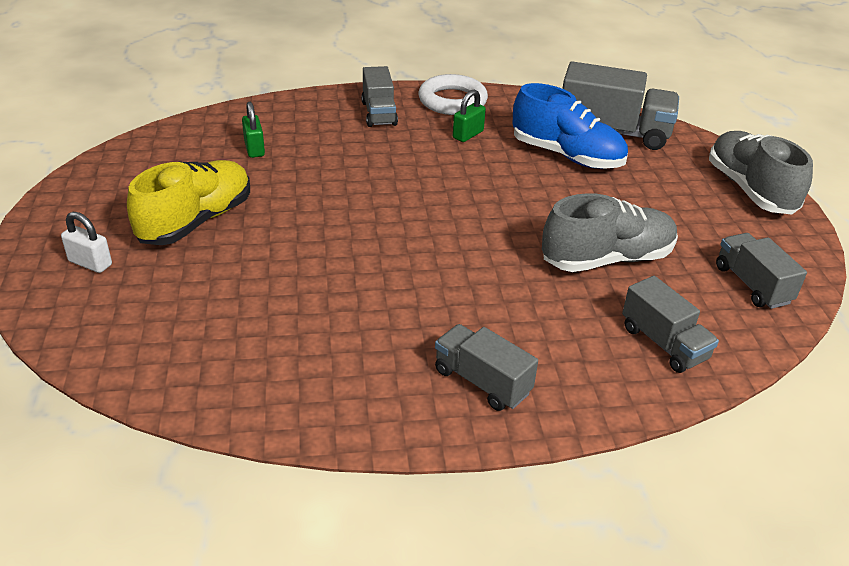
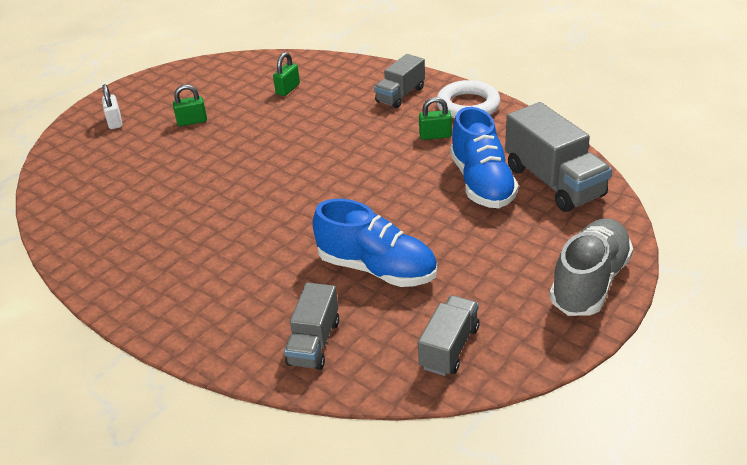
camera: 50 degrees right, 0 degrees up
yellow shoe [127,160,250,245] -> green padlock [173,85,207,126]
grey truck [435,324,538,411] -> none
grey shoe [542,193,678,272] -> blue shoe [313,199,437,287]

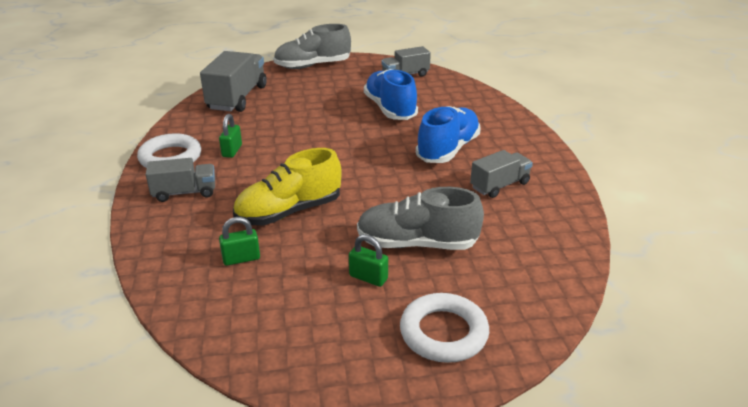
camera: 140 degrees left, 5 degrees down
white padlock [102,84,122,129] -> white ring [400,293,489,363]
grey truck [284,283,339,370] -> grey truck moved to [470,150,533,198]
green padlock [419,97,452,140] -> green padlock turned 60 degrees clockwise [219,114,242,158]
blue shoe [450,107,519,208] -> blue shoe moved to [416,106,481,163]
none -> yellow shoe [233,148,342,225]
none -> grey shoe [357,187,484,250]

